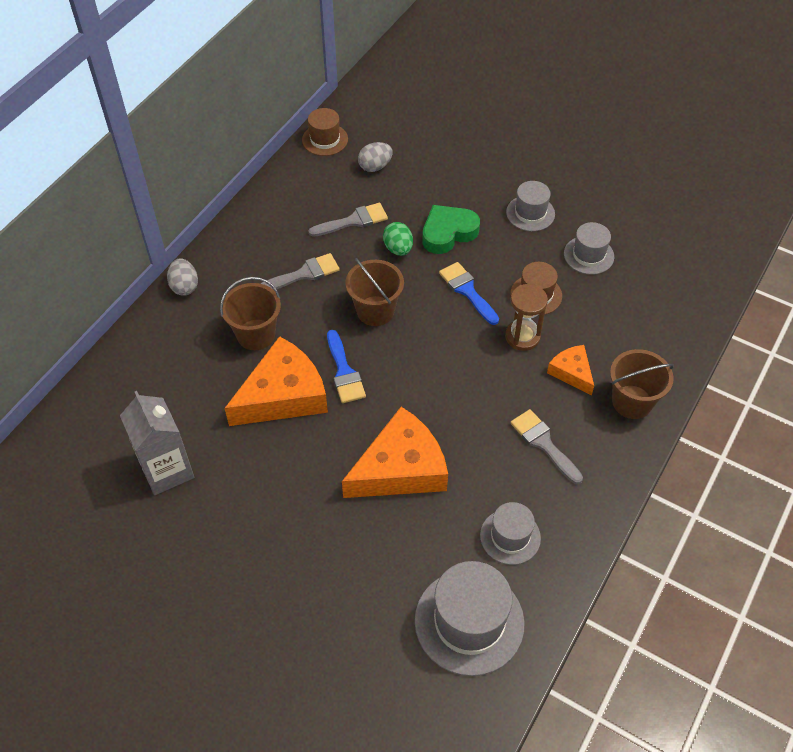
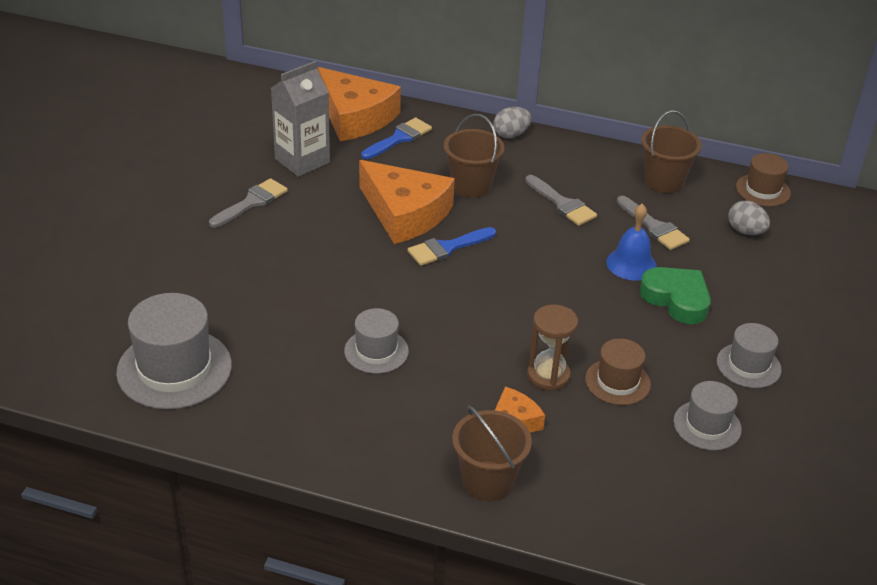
camera: 75 degrees right, 15 degrees down
orange cheese [342,407,448,498] -> orange cheese moved to [318,67,401,141]
brown bucket [345,258,404,326] -> brown bucket moved to [641,110,702,193]
green egg [383,222,413,256] -> blue bell [606,204,657,281]
blue brush [439,262,499,325] -> blue brush moved to [361,118,432,159]
grey hat [480,502,541,565] -> grey hat moved to [344,308,409,374]
grey brush [511,409,583,484] -> grey brush moved to [209,178,288,228]

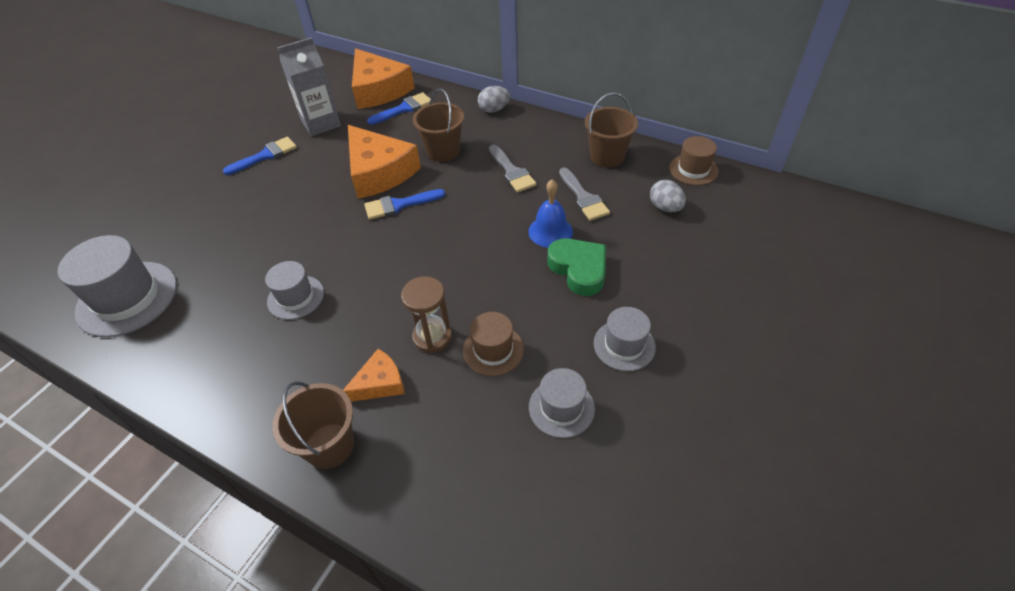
camera: 15 degrees right, 10 degrees up
grey brush [209,178,288,228] -> blue brush [223,137,297,175]

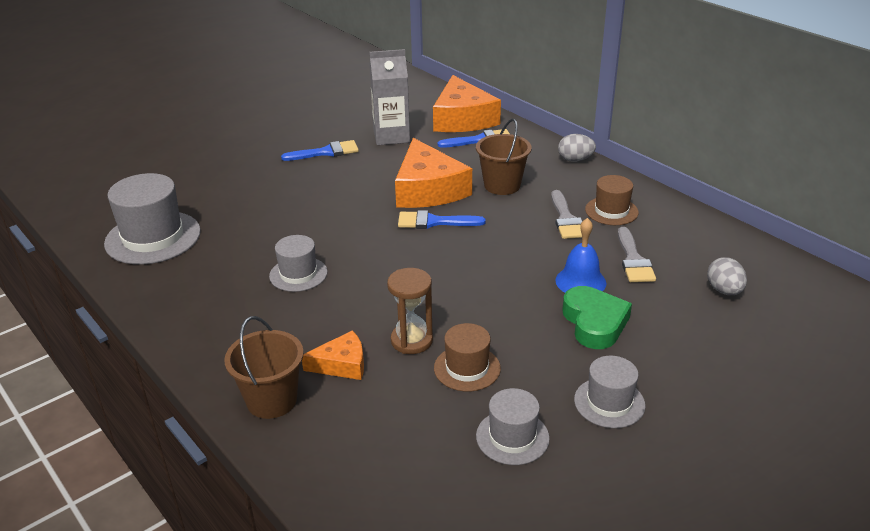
camera: 20 degrees right, 15 degrees down
brown bucket [585,92,638,167] -> none
brown hat [669,136,719,185] -> brown hat moved to [585,175,639,225]

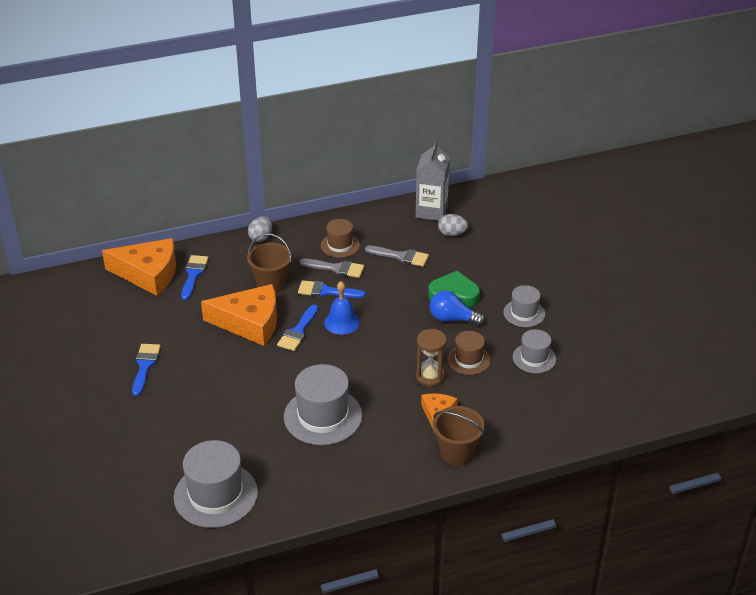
camera: 70 degrees left, 5 degrees up
grey hat [269,235,328,292] -> grey hat [284,364,363,445], size x1.72
grey carton [369,49,410,145] -> grey carton moved to [416,141,450,221]
blue bell [555,218,606,293] -> blue bell moved to [324,281,360,335]
none -> blue brush [298,280,365,298]
none -> blue light bulb [430,291,485,326]

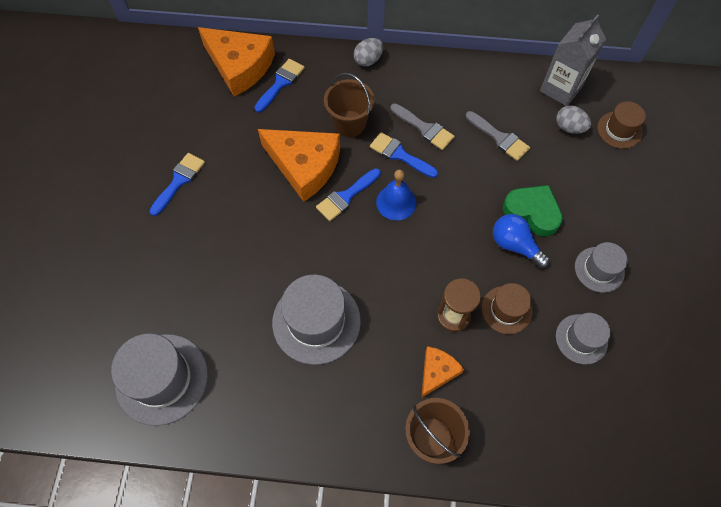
camera: 25 degrees right, 25 degrees up
brown hat [321,219,360,258] -> brown hat moved to [597,101,646,149]

